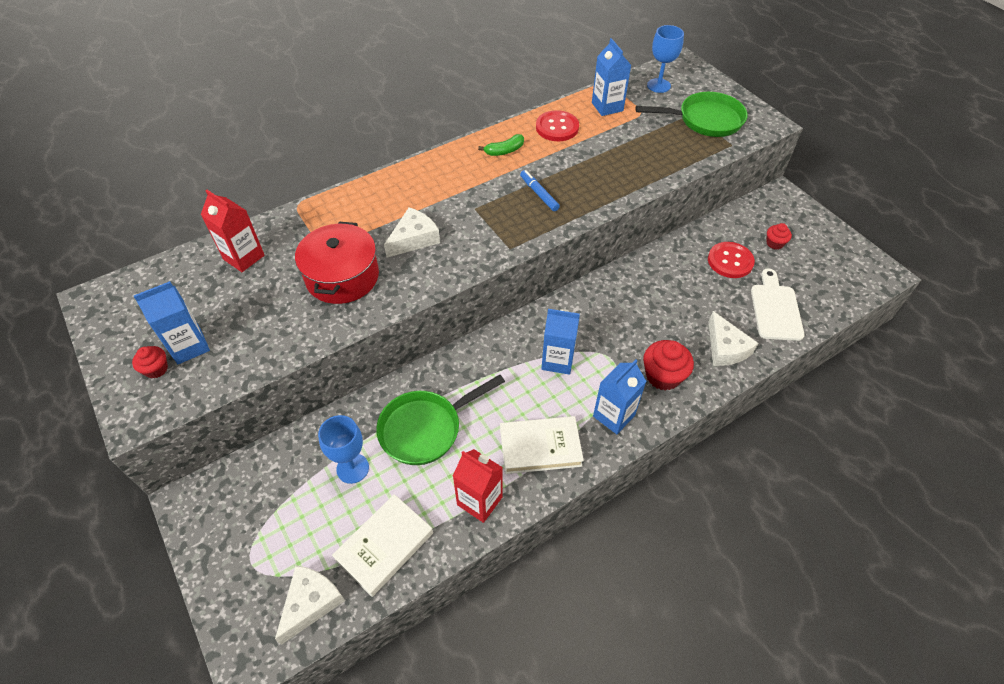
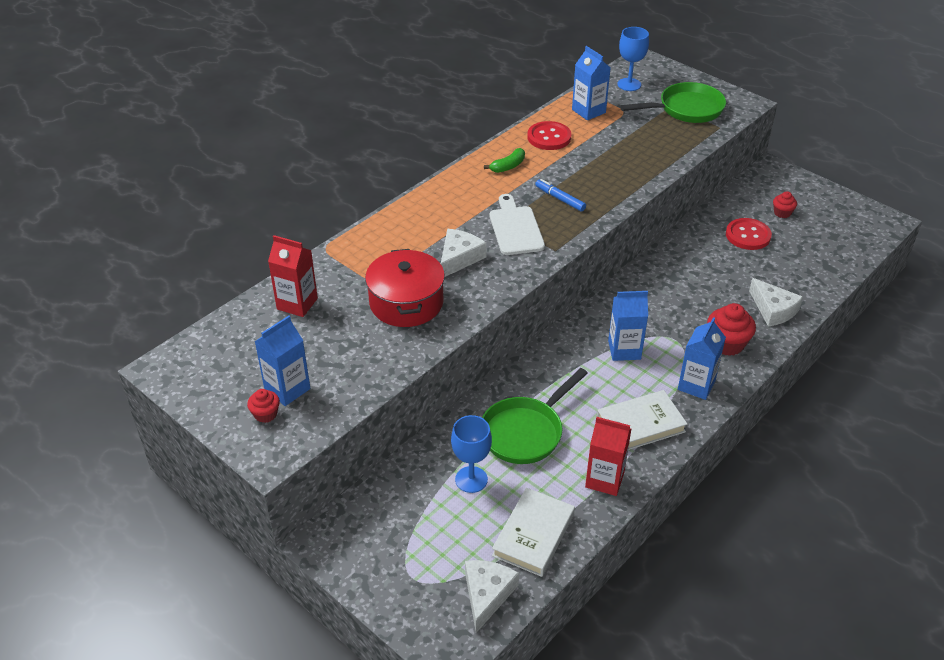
camera: 15 degrees left, 10 degrees down
white cutting board [751,268,805,341] -> white cutting board moved to [490,194,545,255]

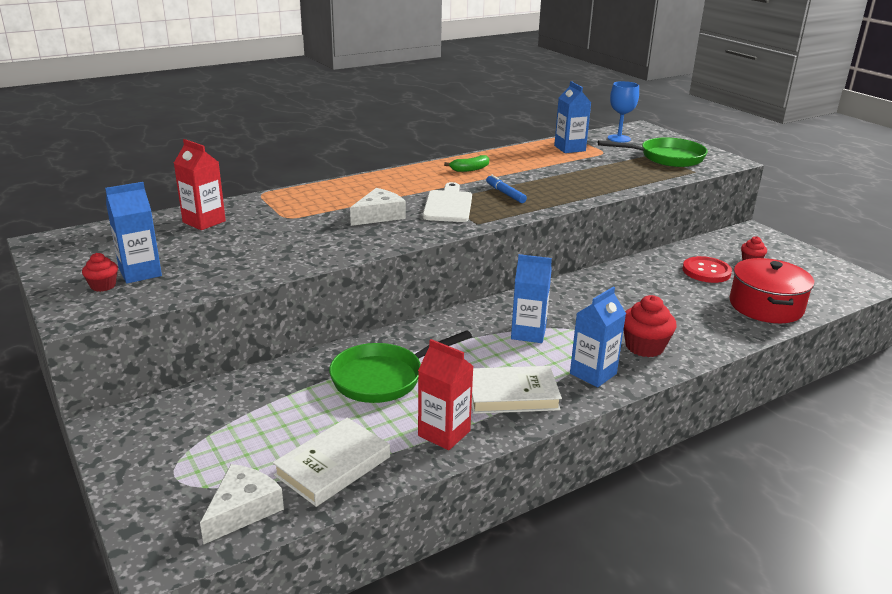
camera: 15 degrees right, 15 degrees down
red pot [365,249,445,327] -> red pot moved to [729,258,814,323]
blue goblet [451,415,492,493] -> none
red button [527,121,571,150] -> none
white cheese [749,278,803,327] -> none

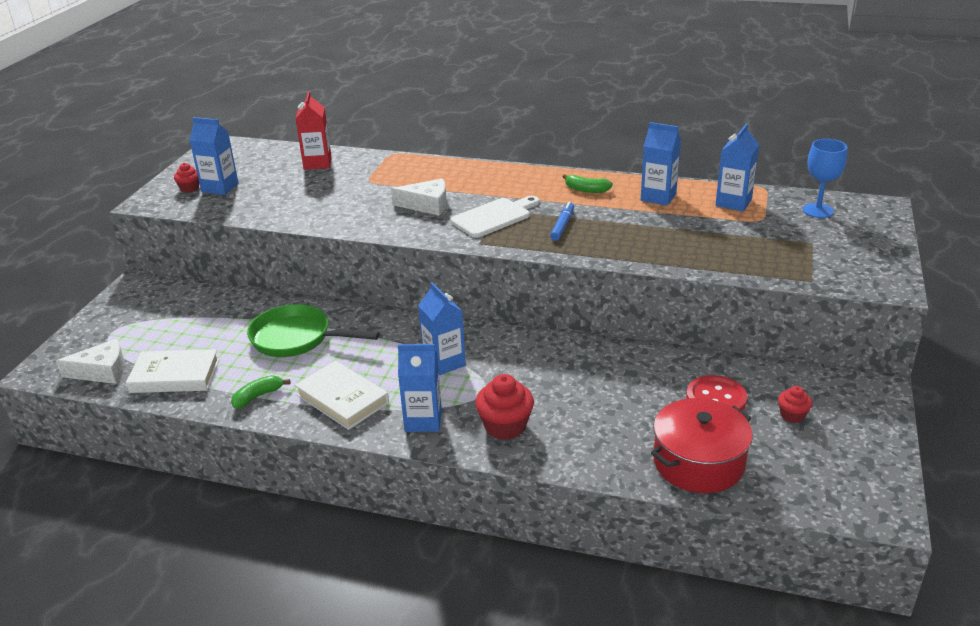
camera: 50 degrees right, 5 degrees up
red carton [418,339,474,450] -> green banana [231,375,291,409]
green pan [598,138,708,167] -> none
none -> blue carton [641,122,681,206]

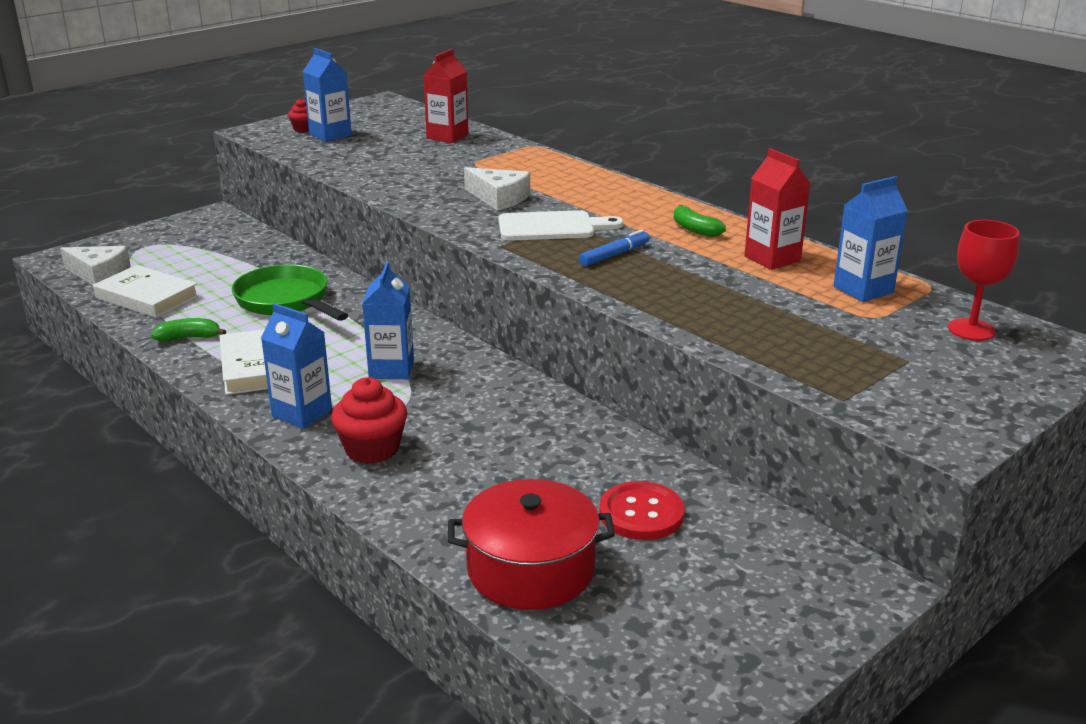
camera: 30 degrees right, 5 degrees down
blue carton [641,122,681,206] -> red carton [744,148,811,270]
red cupcake [778,386,812,423] -> none
blue goblet [803,139,847,218] -> red goblet [948,220,1019,341]

